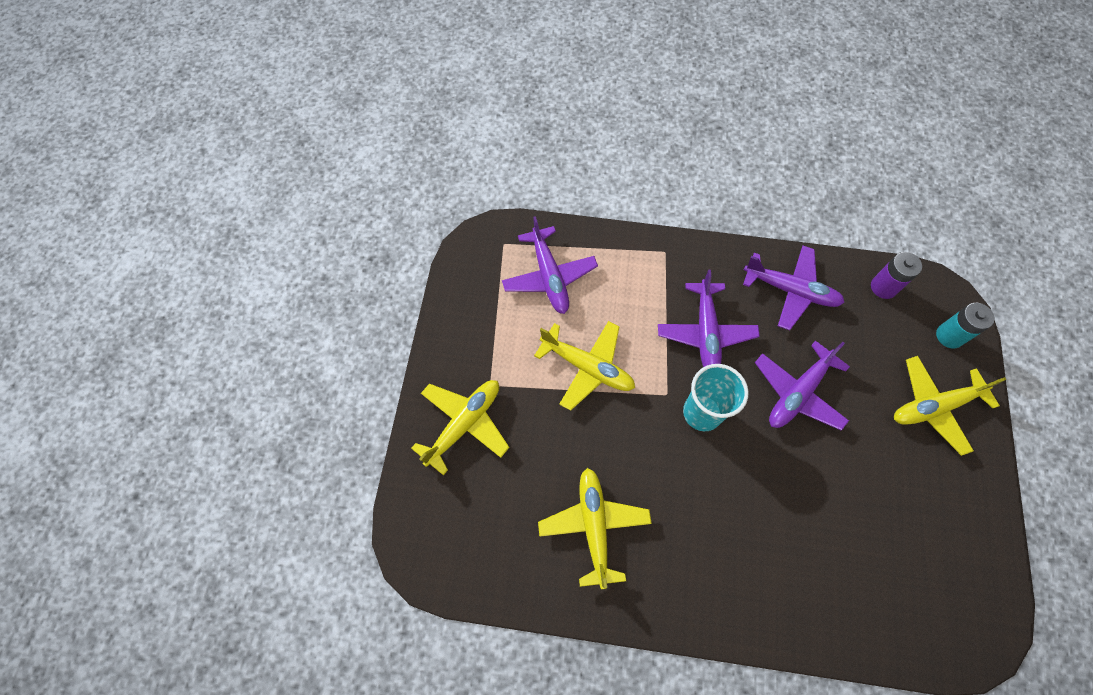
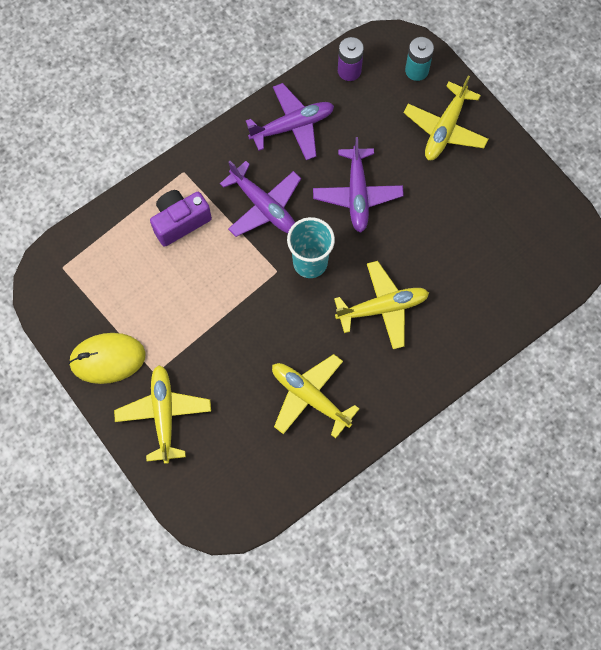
camera: 45 degrees left, 5 degrees up
purple plane [502,216,598,314] -> none
yellow plane [534,321,635,411] -> yellow plane moved to [334,261,429,349]
none -> yellow mouse [68,333,146,384]
none -> purple camera [150,190,212,247]

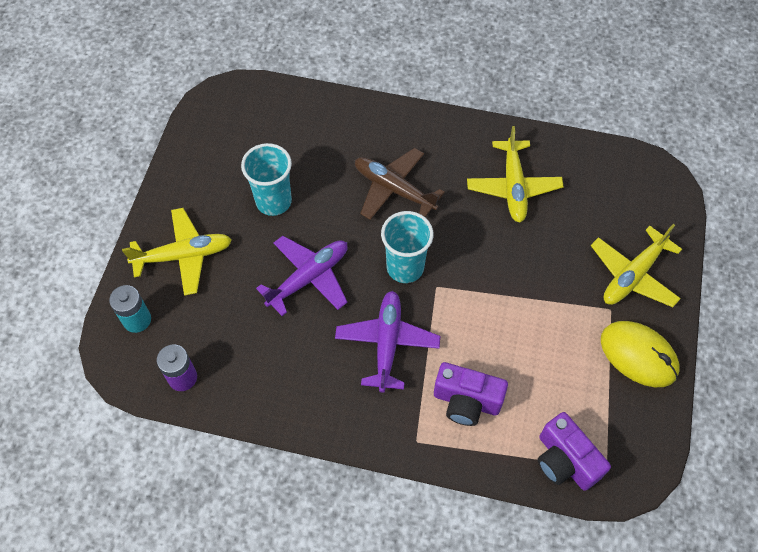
camera: 130 degrees left, 10 degrees down
purple plane [246,83,334,160] -> none
yellow plane [334,261,429,349] -> brown plane [355,148,445,220]
none -> turquoise cup [241,143,292,216]
none -> purple camera [538,412,611,491]

